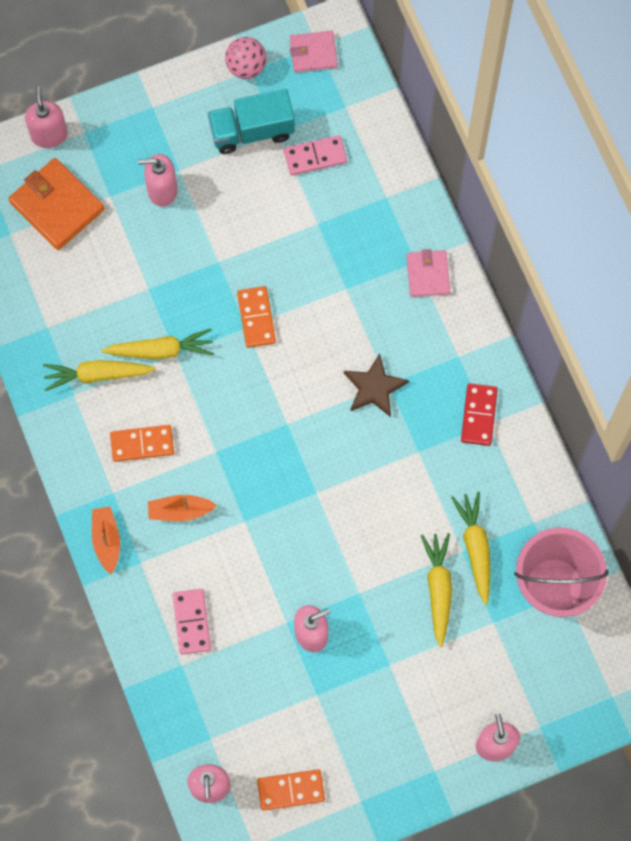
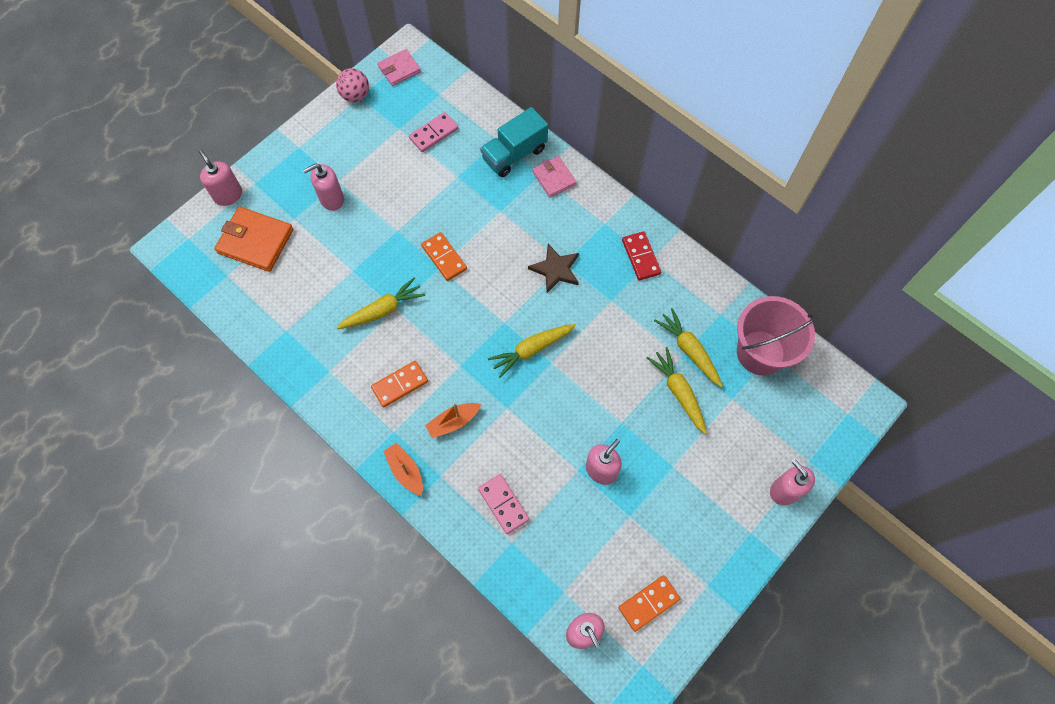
camera: 25 degrees left, 5 degrees down
yellow carrot [43,360,156,391] -> yellow carrot moved to [488,324,576,378]
turquoise truck [208,89,295,154] -> turquoise truck moved to [480,107,548,177]

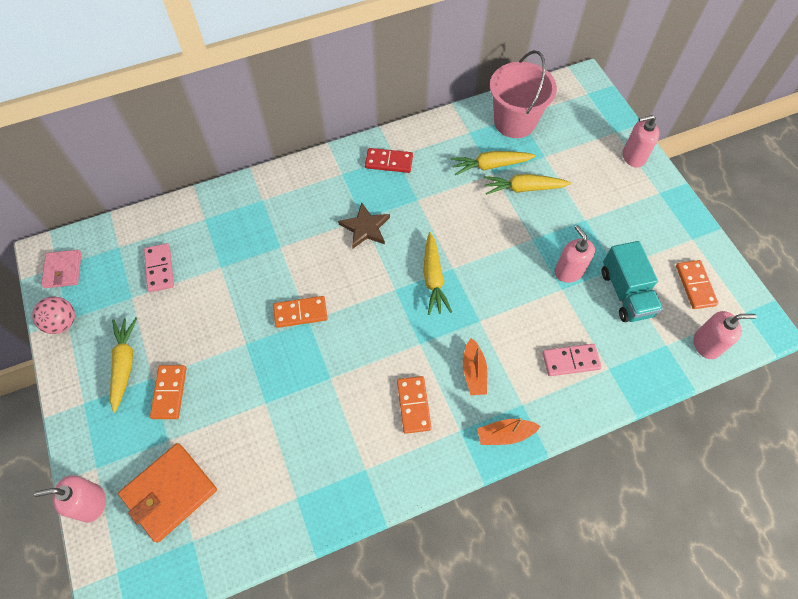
camera: 65 degrees left, 5 degrees down
pink soap dispenser [303,163,344,211] -> orange domino [150,365,187,419]
yellow carrot [336,277,425,329] -> yellow carrot moved to [110,317,137,413]
turquoise truck [480,107,548,177] -> turquoise truck moved to [602,241,663,322]
pink wallet [532,156,576,198] -> none

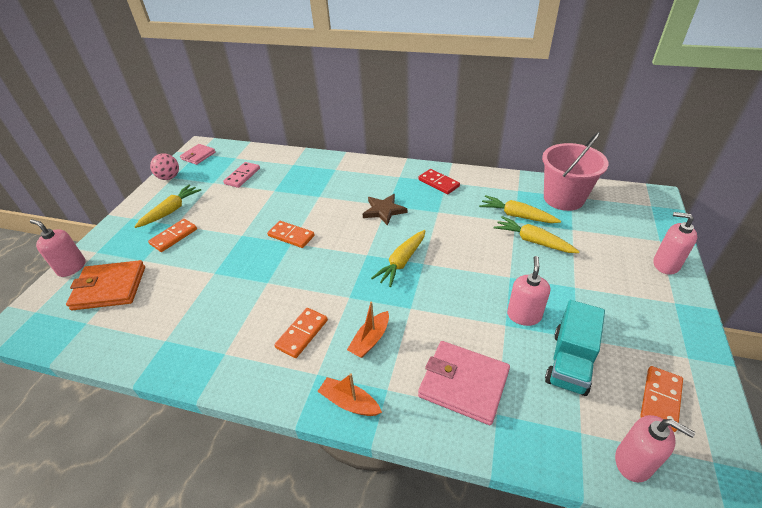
camera: 40 degrees right, 20 degrees down
pink domino [543,344,602,376] -> pink wallet [418,341,510,425]

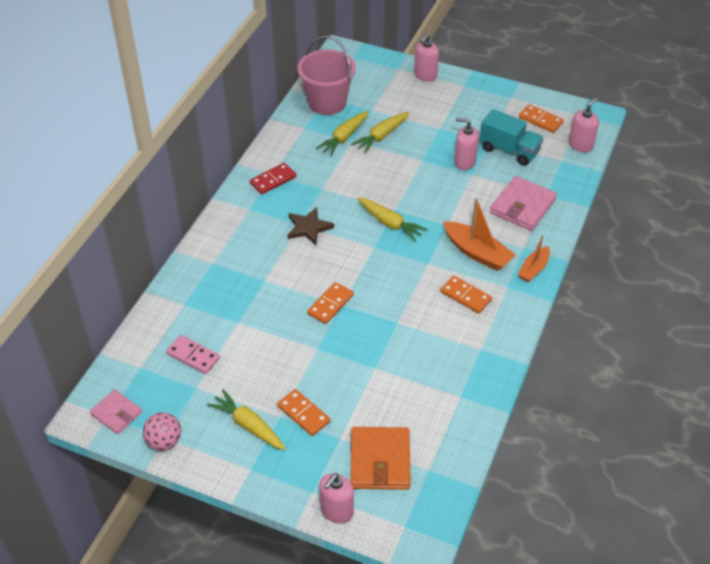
camera: 85 degrees left, 5 degrees up
orange boat [347,302,389,358] -> orange boat [443,198,516,271], size x1.61

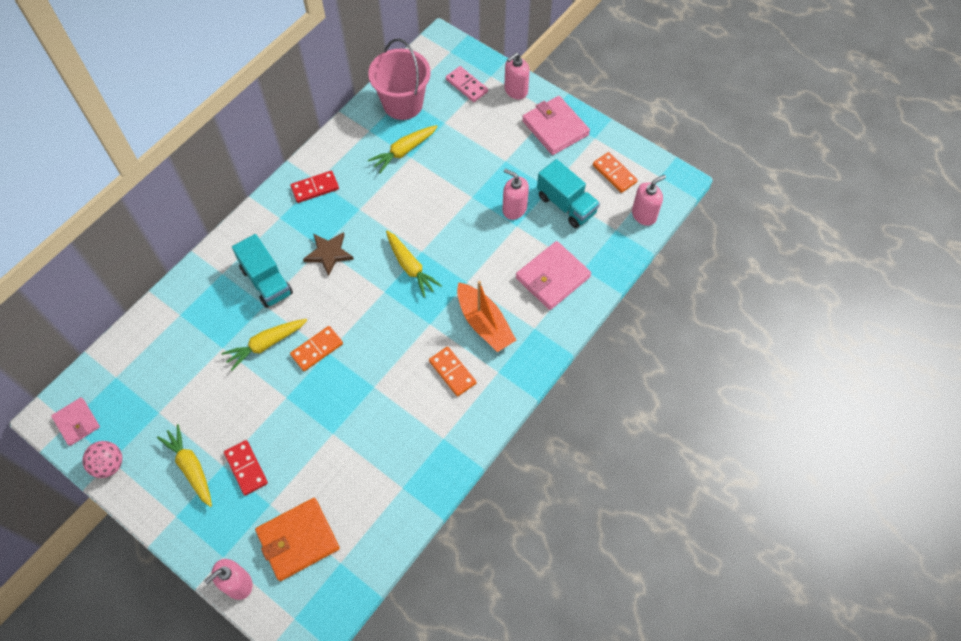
camera: 15 degrees right, 15 degrees up
pink domino [166,335,220,374] -> pink domino moved to [446,66,488,102]
orange domino [277,389,330,436] -> red domino [224,440,268,496]
orange wallet [350,427,411,490] -> orange wallet turned 45 degrees clockwise [255,498,340,581]
yellow carrot [351,112,410,153] -> yellow carrot moved to [221,319,307,371]
orange boat [517,235,550,282] -> none
none -> turquoise truck [232,234,293,308]
none -> pink wallet [522,96,590,155]

